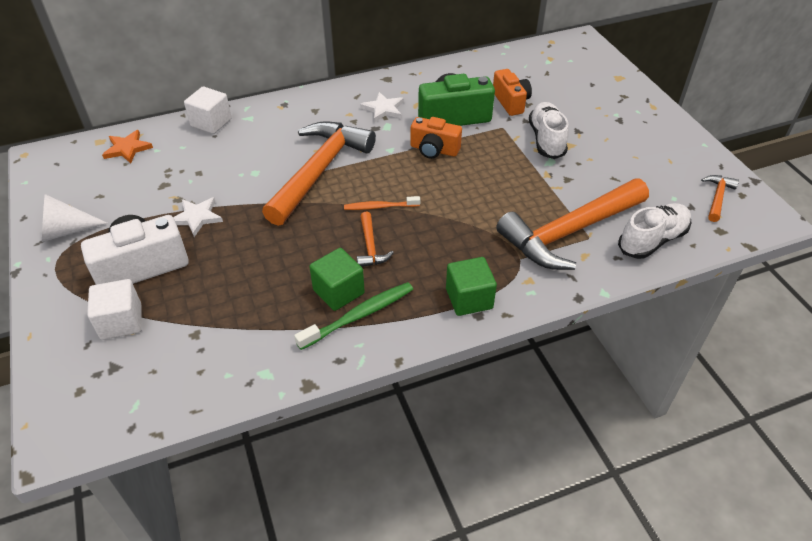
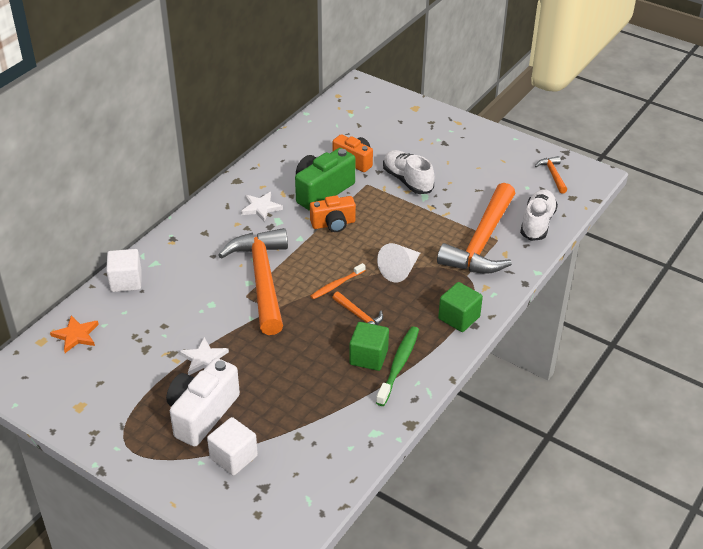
camera: 35 degrees left, 5 degrees down
white cone [42,194,108,242] -> white cone moved to [377,243,420,282]

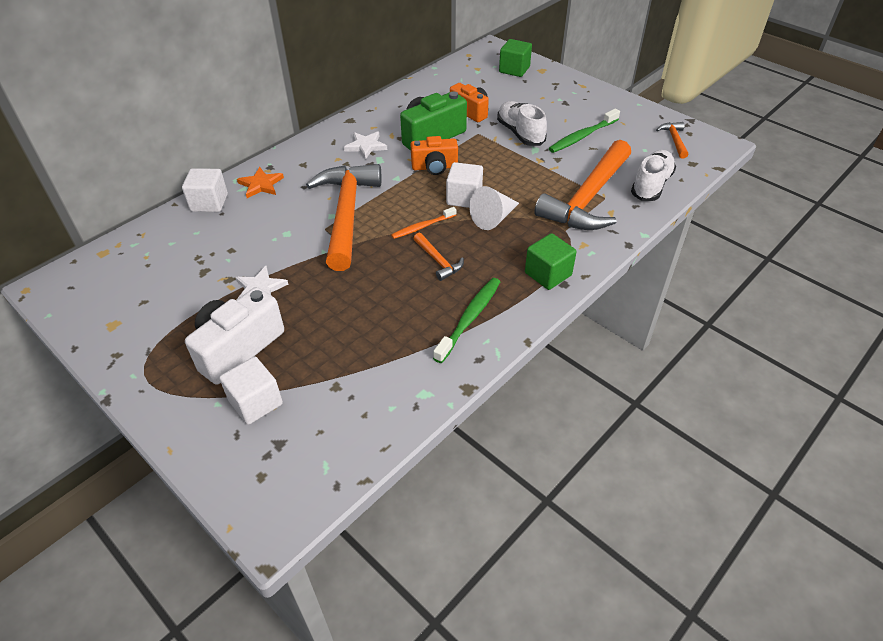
camera: 10 degrees right, 5 degrees up
orange star [50,316,99,353] -> orange star moved to [237,167,284,198]
green cube [349,322,389,371] -> green cube moved to [499,39,532,77]
none -> white cube [446,162,483,208]
none -> green toothbrush [549,108,620,153]

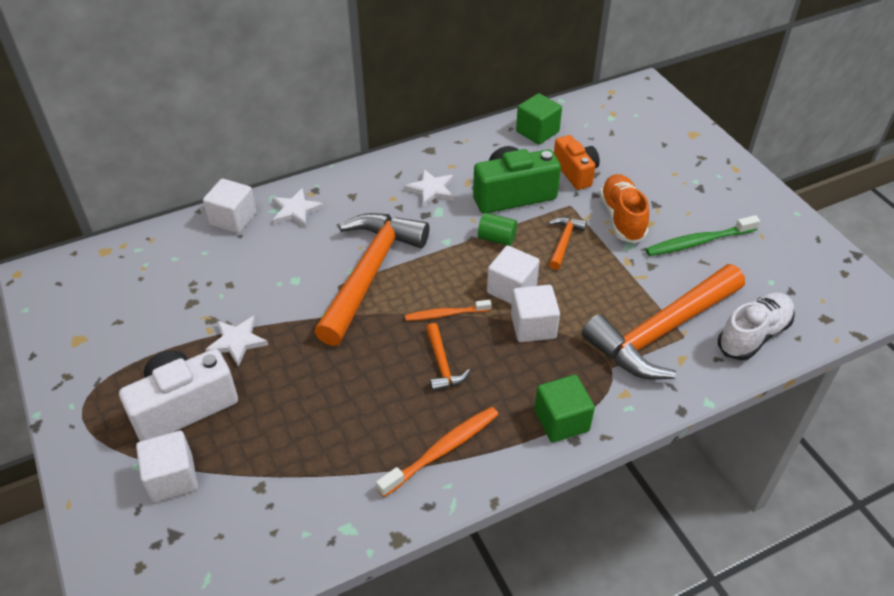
camera: 20 degrees right, 0 degrees up
orange star [237,167,284,198] -> white star [272,188,324,228]
orange camera [410,136,458,175] -> green cylinder [478,213,517,246]
green toothbrush [433,278,500,363] -> orange toothbrush [376,407,499,497]
white cone [469,186,519,230] -> white cube [511,285,560,342]
white shoe [497,101,547,146] -> orange shoe [599,174,649,243]
green cube [499,39,532,77] -> green cube moved to [516,93,562,144]
orange hammer [656,122,688,159] -> orange hammer moved to [548,217,587,270]

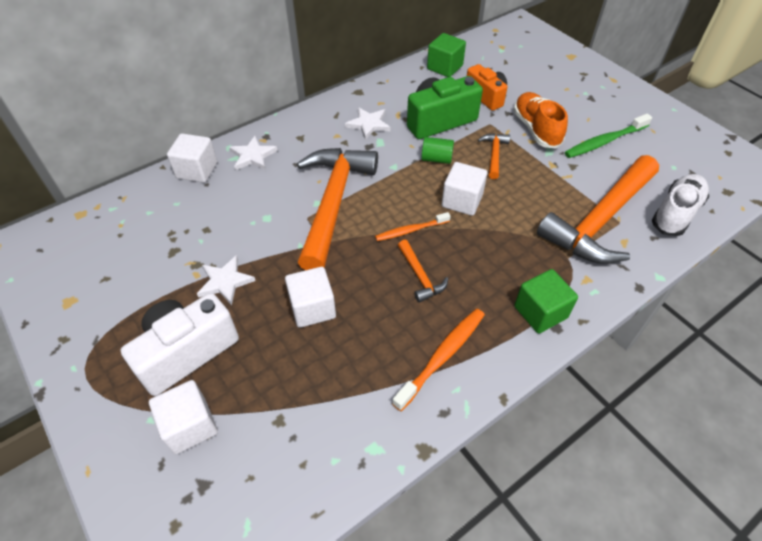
camera: 10 degrees left, 5 degrees up
white cube [511,285,560,342] -> white cube moved to [285,267,336,328]

